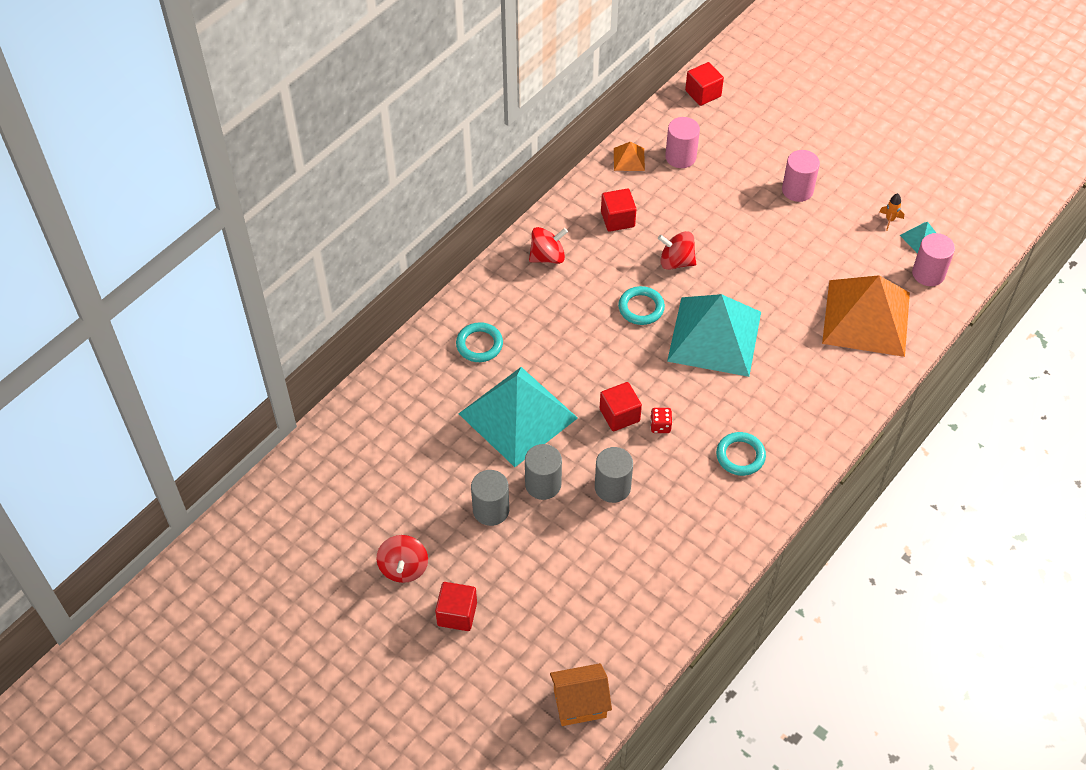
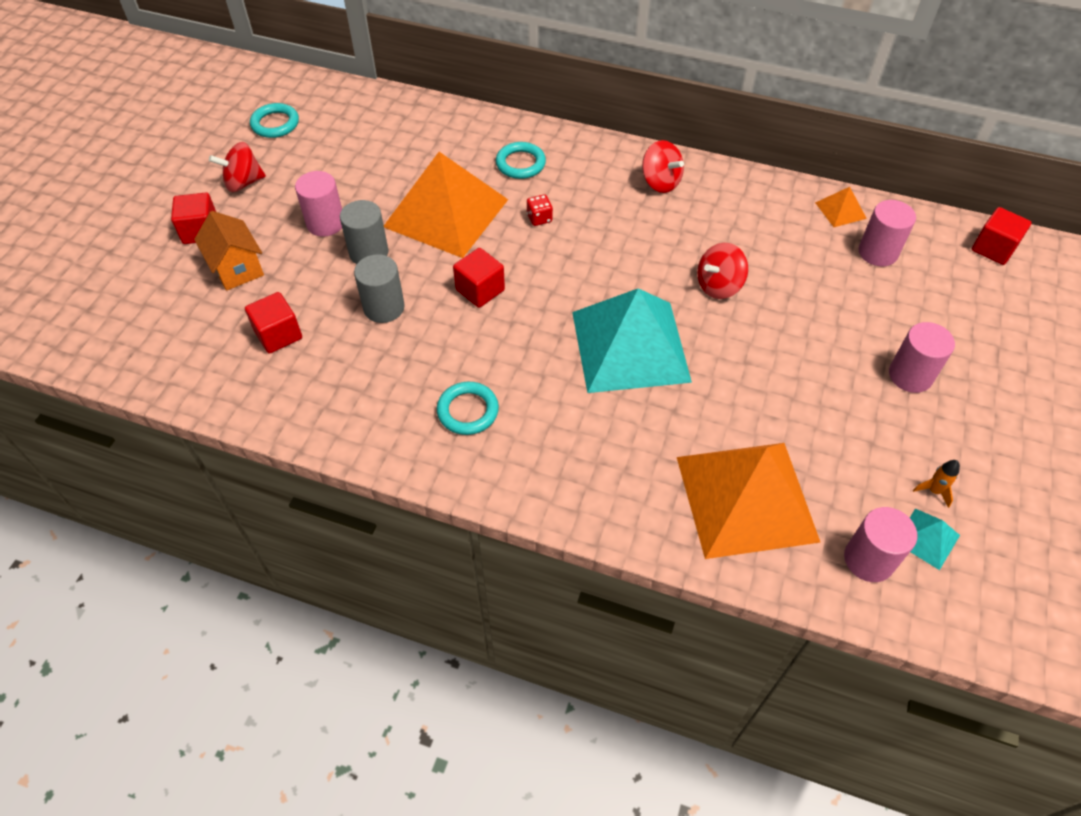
camera: 70 degrees right, 0 degrees up
turquoise pyramid [458,367,578,467] -> orange pyramid [384,152,508,258]
grey cylinder [471,470,509,526] -> pink cylinder [295,171,342,237]
orange house [550,663,612,726] -> orange house moved to [194,211,264,291]
red cube [601,188,636,232] -> red cube moved to [245,292,302,354]
turquoise ring [618,286,665,325] -> turquoise ring moved to [250,103,299,138]
red dice [650,408,672,433] -> red dice moved to [527,194,553,226]
red spinning top [658,231,696,270] -> red spinning top turned 120 degrees counterclockwise [697,243,748,299]

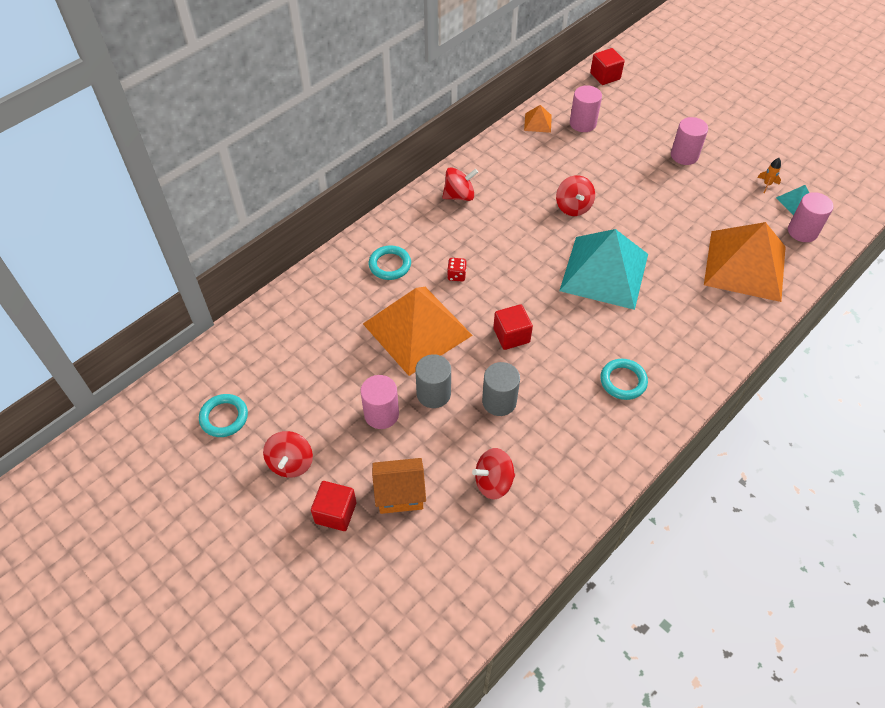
camera: 65 degrees left, 0 degrees up
red cube [245,292,302,354] -> red spinning top [472,448,515,499]

